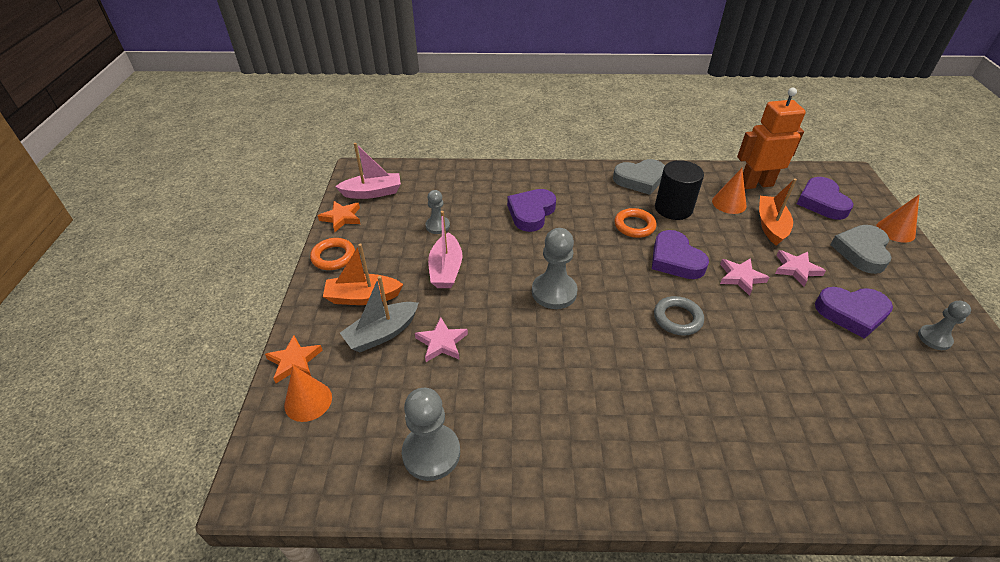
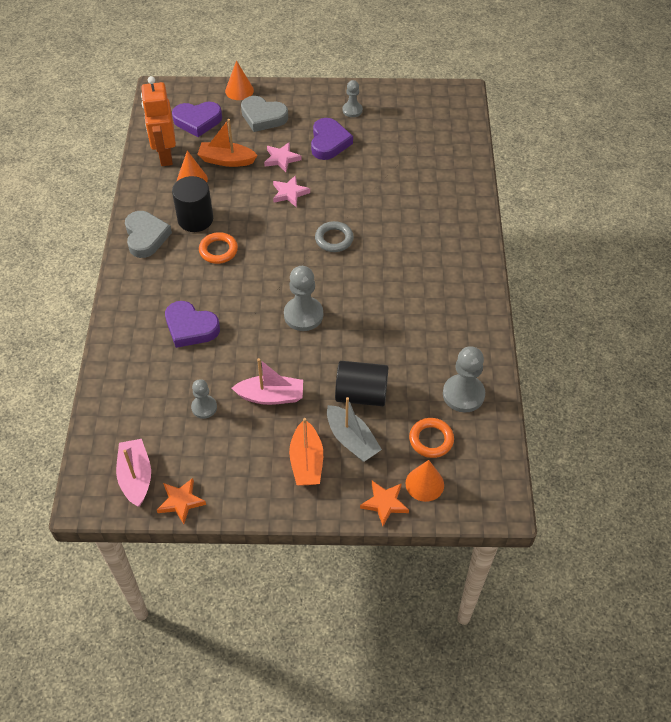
camera: 90 degrees left, 10 degrees up
orange ring [310,238,355,270] -> orange ring moved to [409,418,454,458]
pink star [415,317,468,362] -> black cylinder [335,361,389,406]
purple heart [652,230,709,279] -> none

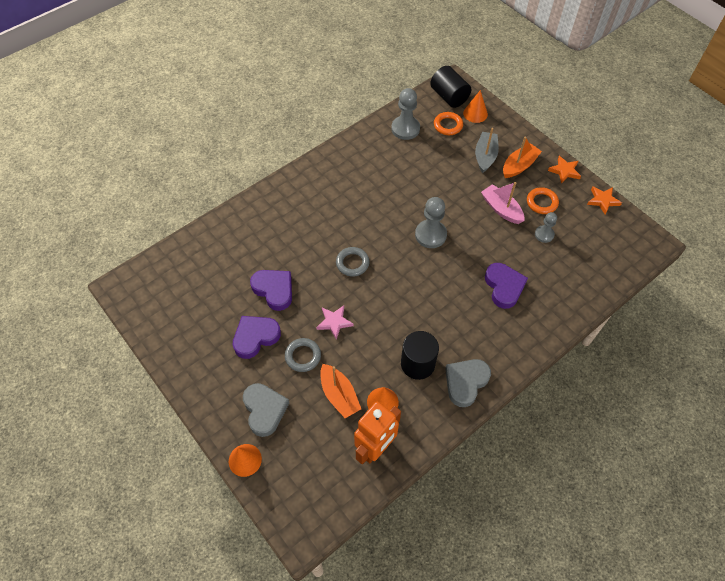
camera: 130 degrees left, 5 degrees up
pink boat [116,439,151,507] -> none
purple heart [172,102,222,137] -> purple heart moved to [250,270,292,311]
orange ring [199,232,238,264] -> orange ring moved to [527,187,559,214]
pink star [264,142,302,172] -> grey ring [285,338,321,372]
black cylinder [335,361,389,406] -> black cylinder moved to [430,66,471,108]
grey pawn [342,80,363,117] -> none
orange star [360,481,409,526] -> orange star moved to [548,156,581,184]

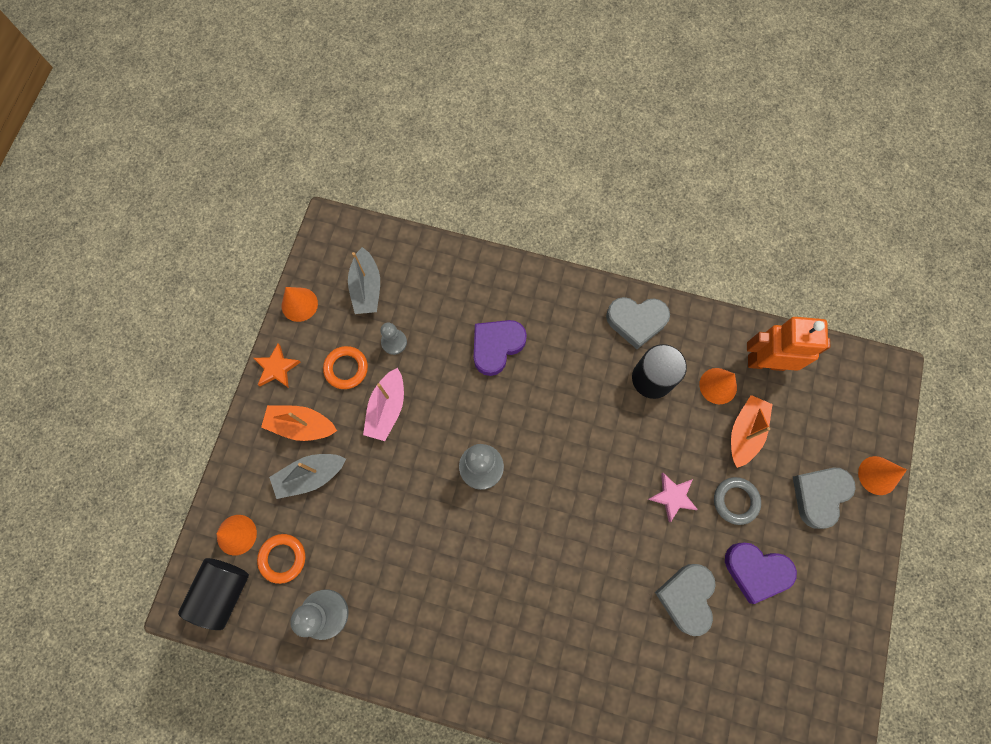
camera: 125 degrees left, 15 degrees up
purple heart [250,270,292,311] -> grey heart [655,564,716,636]
grey ring [336,247,369,277] -> none
orange star [587,186,622,215] -> orange cone [282,287,318,322]
none -> grey boat [348,247,380,314]

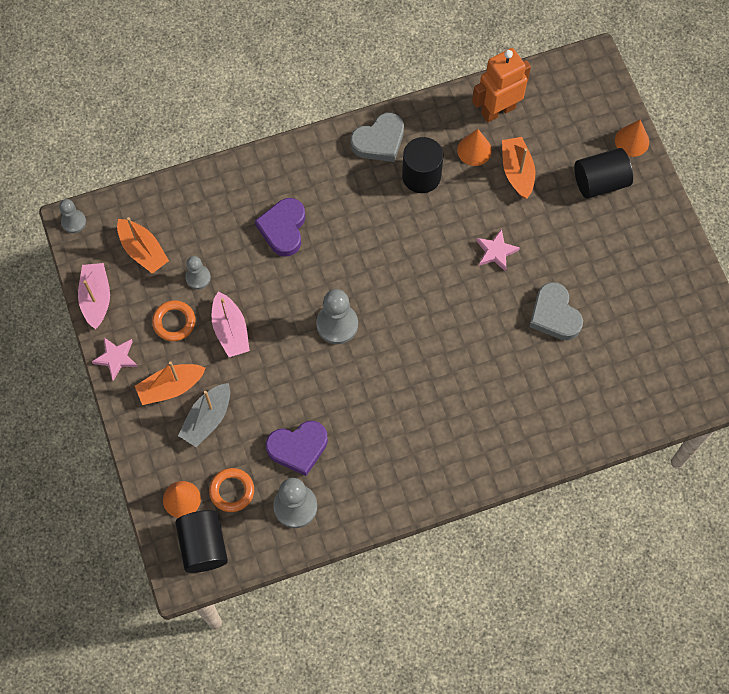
camera: 35 degrees left, 5 degrees down
orange star [253,343,301,388] -> pink star [92,338,138,381]
orange cone [282,287,318,322] -> pink boat [78,263,110,329]
grey boat [348,247,380,314] -> orange boat [117,217,169,274]
grey ring [714,477,761,525] -> none
purple heart [725,543,797,604] -> purple heart moved to [266,421,328,476]
grey heart [793,468,856,529] -> black cylinder [574,148,633,199]
none -> grey pawn [59,199,86,233]

